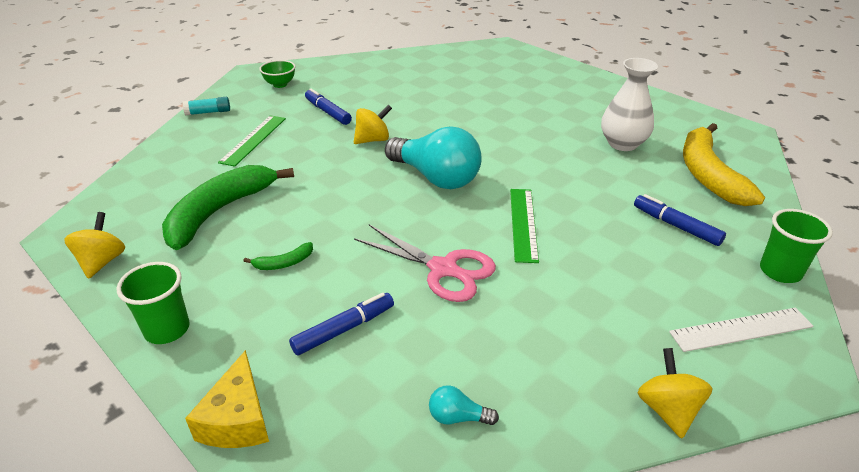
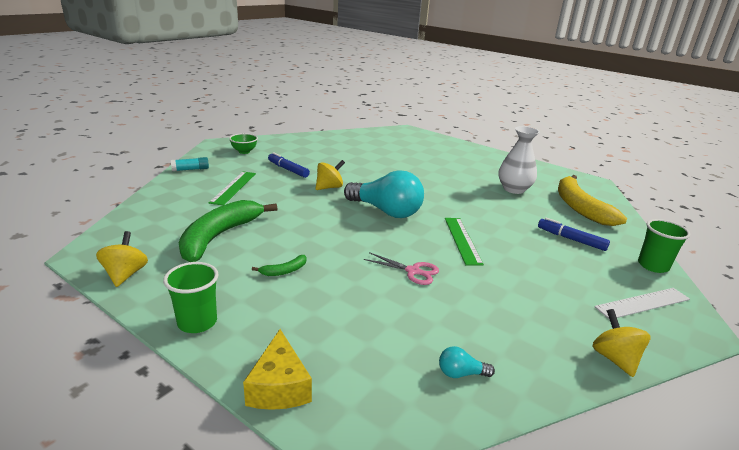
camera: 10 degrees left, 10 degrees down
blue marker [289,293,394,355] -> none
pink scissors [354,225,496,302] -> pink scissors [364,252,439,285], size x0.64

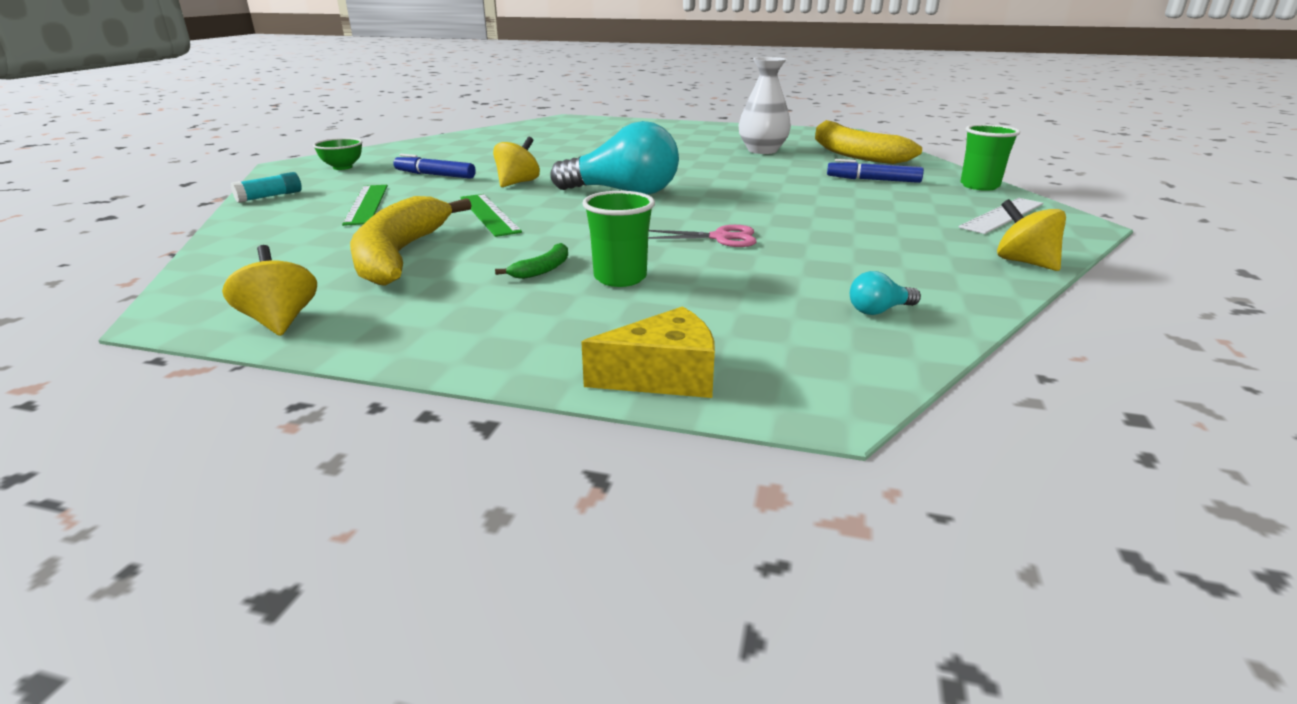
camera: 20 degrees left, 0 degrees up
green cup [163,262,219,333] -> green cup moved to [582,191,655,287]
green banana [179,200,277,262] -> yellow banana [350,196,472,286]
yellow cheese [243,329,312,410] -> yellow cheese turned 75 degrees counterclockwise [581,306,715,398]
green ruler [445,218,484,266] -> green ruler moved to [460,194,522,237]

